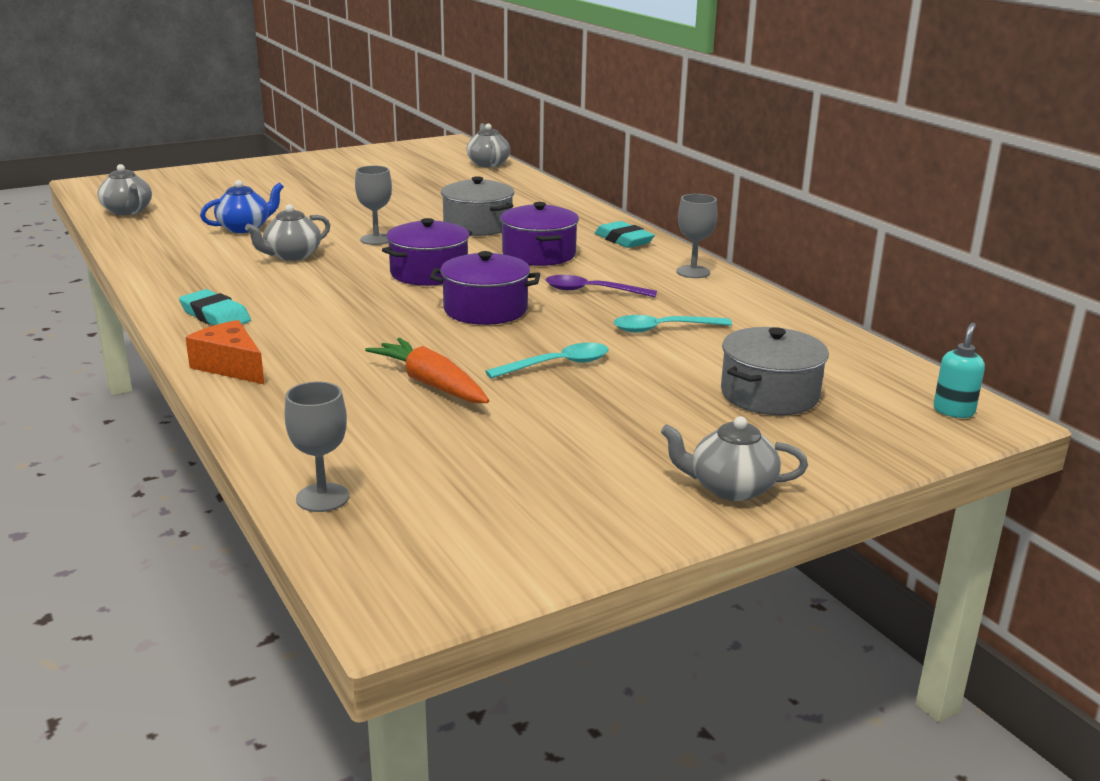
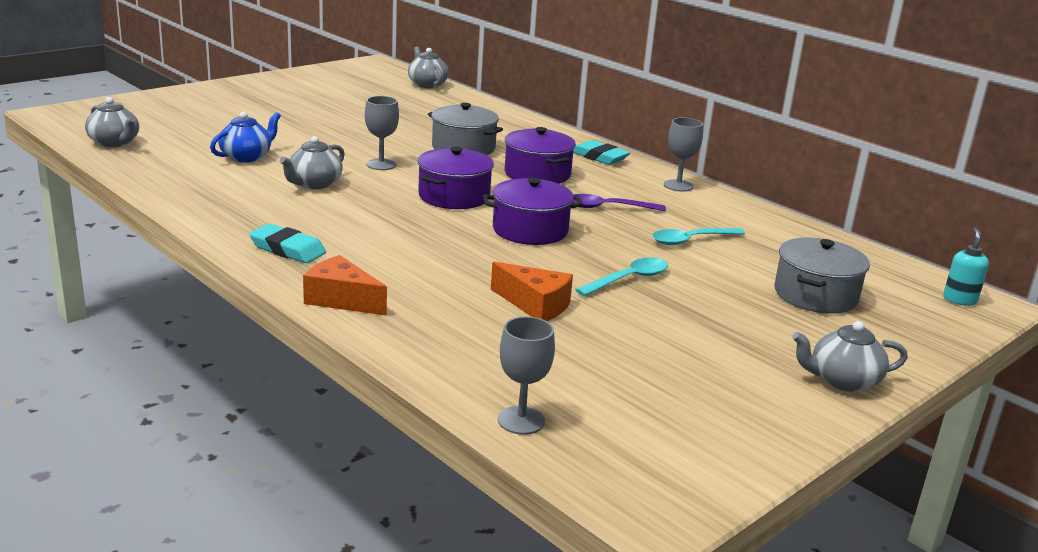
camera: 15 degrees left, 0 degrees up
orange carrot [365,338,489,403] -> orange cheese [491,262,573,321]

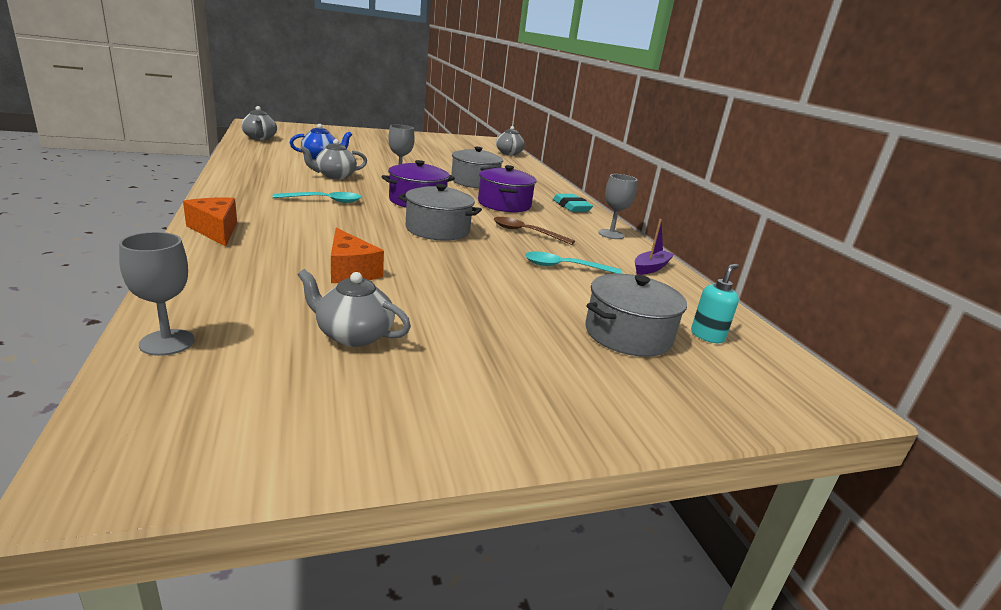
camera: 25 degrees right, 0 degrees up
turquoise eraser [249,224,326,263] -> none
purple pot [483,178,583,245] -> grey pot [398,184,482,241]
purple spoon [571,194,666,211] -> brown spoon [494,217,575,245]
turquoise spoon [575,257,668,296] -> turquoise spoon moved to [272,192,361,203]
grey teapot [792,321,908,392] -> grey teapot moved to [298,269,411,347]
turquoise soap dispenser [943,228,989,306] -> turquoise soap dispenser moved to [691,264,739,343]
none -> purple boat [635,219,675,275]

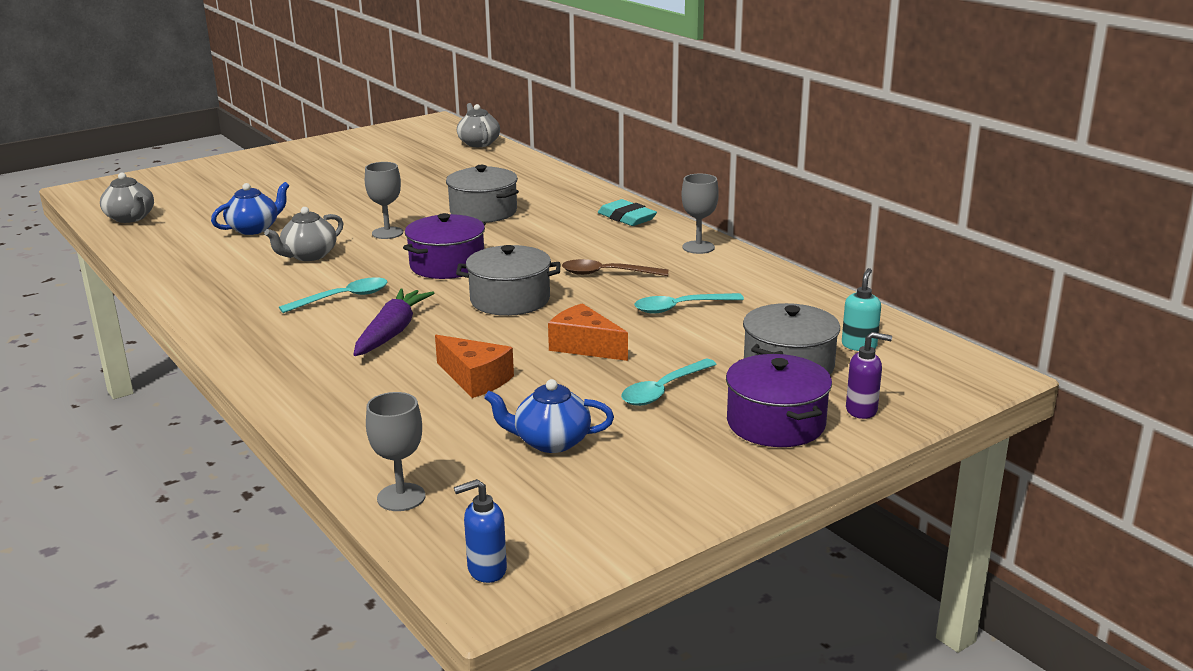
camera: 15 degrees left, 0 degrees up
orange cheese [183,198,237,247] -> orange cheese moved to [548,303,628,361]
grey teapot [298,269,411,347] -> blue teapot [484,379,614,453]
purple pot [478,165,537,212] -> purple pot moved to [726,354,832,447]
purple boat [635,219,675,275] -> none
none -> purple carrot [353,288,434,356]
none -> blue soap dispenser [454,479,507,583]
none -> turquoise spoon [621,359,717,406]
none -> purple soap dispenser [846,332,892,419]

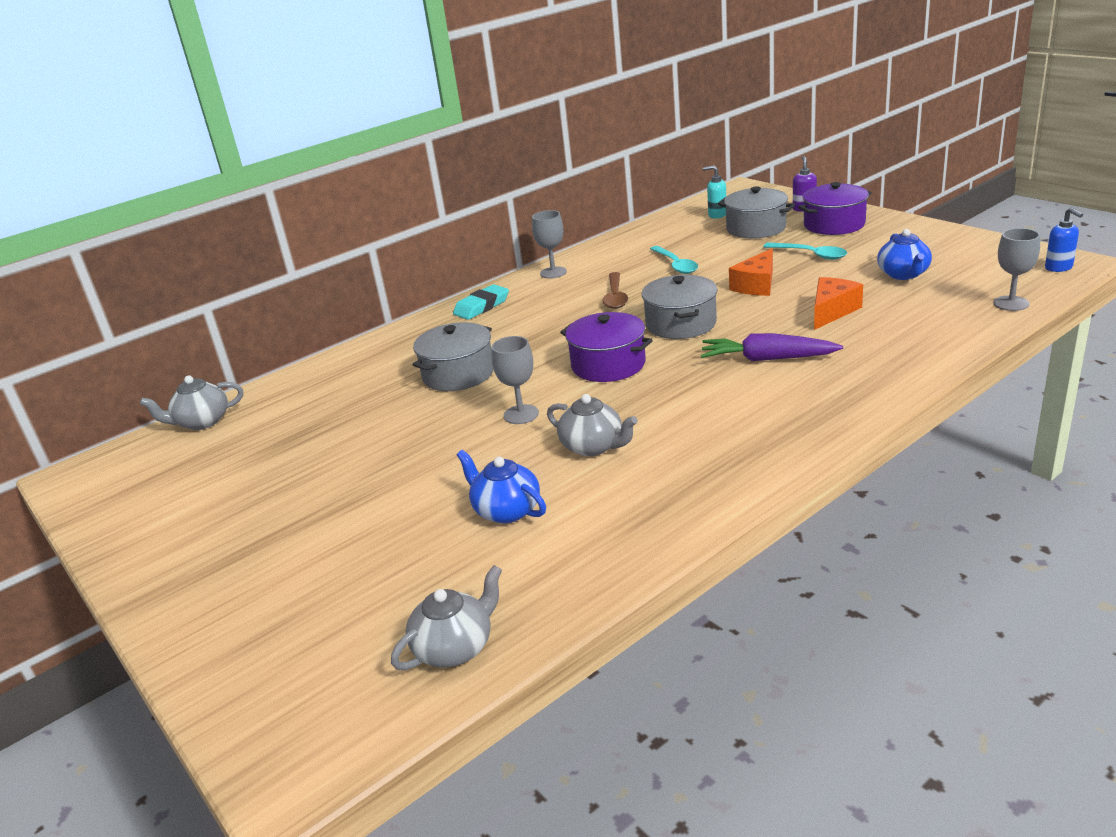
camera: 90 degrees left, 5 degrees up
turquoise spoon [279,277,387,313] -> none

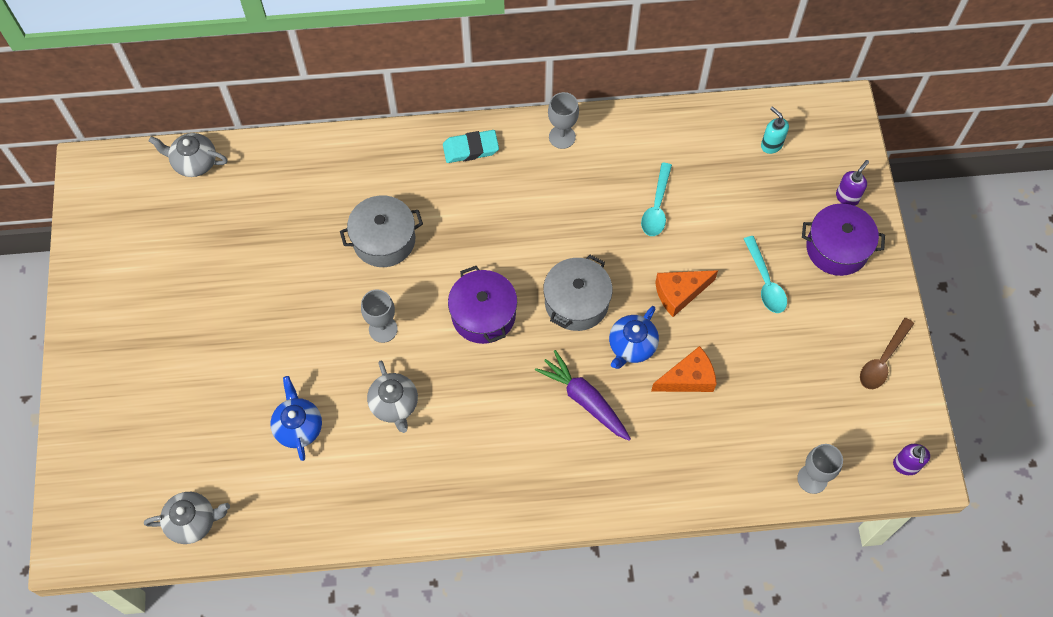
camera: 30 degrees right, 35 degrees up
brown spoon [602,272,628,309] -> brown spoon moved to [860,318,914,389]
grey pot [718,186,795,239] -> none
blue teapot [877,229,932,280] -> blue teapot moved to [609,306,659,369]
blue soap dispenser [1045,208,1083,272] -> purple soap dispenser [893,444,930,475]

